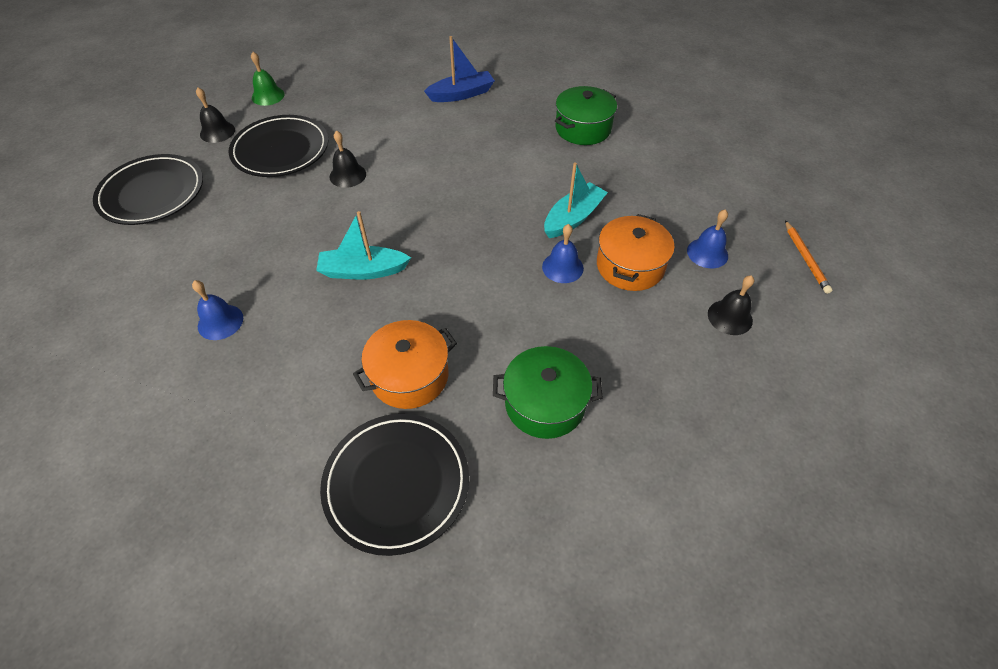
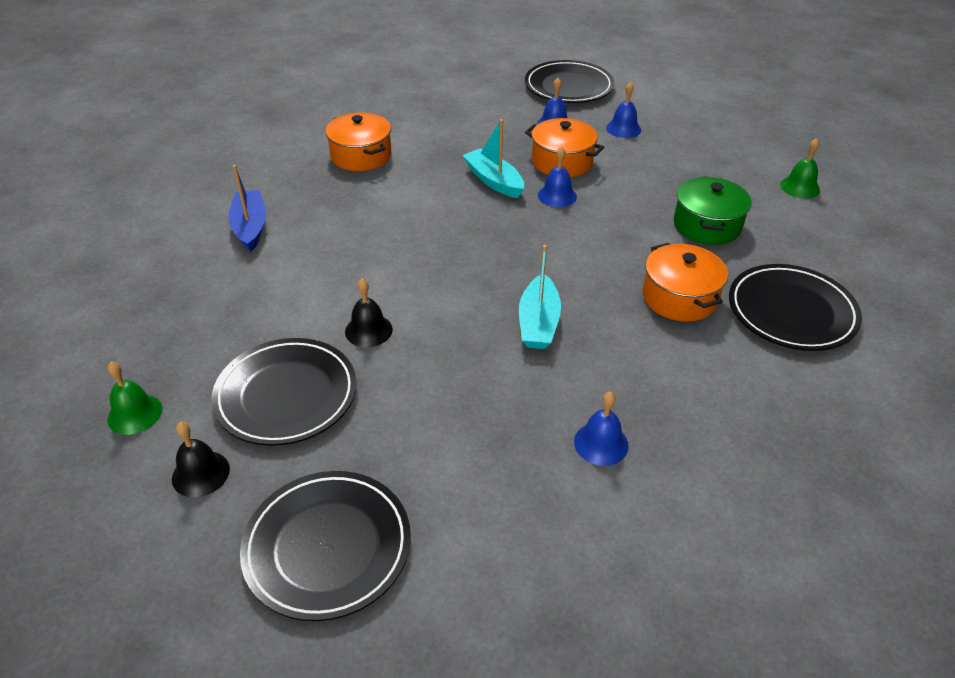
camera: 80 degrees left, 10 degrees down
green pot [555,86,617,145] -> orange pot [325,112,391,171]
black bell [708,275,754,335] -> blue bell [606,82,641,138]
orange pencil [785,220,833,294] -> black plate [525,60,614,103]
none -> green bell [780,138,820,199]

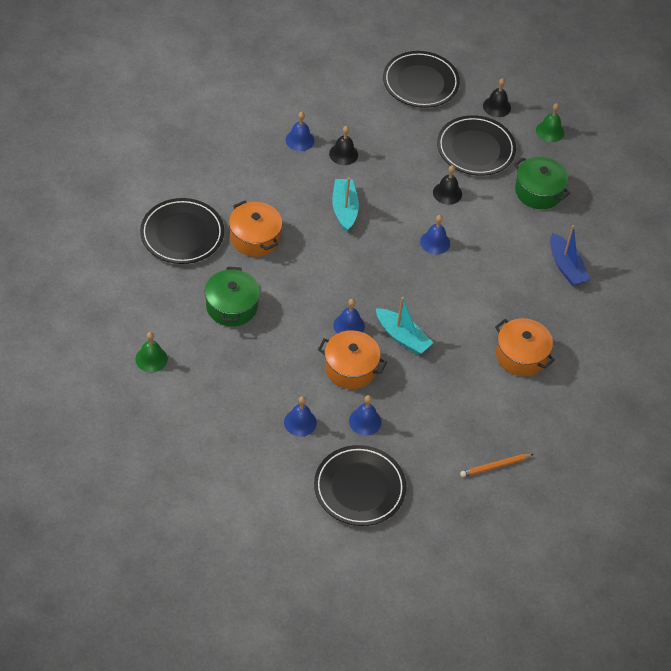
camera: 165 degrees right, 10 degrees up
none -> black bell [329,126,358,165]
none -> blue bell [420,215,450,254]
none -> orange pencil [460,454,534,477]
none -> green pot [514,156,570,209]

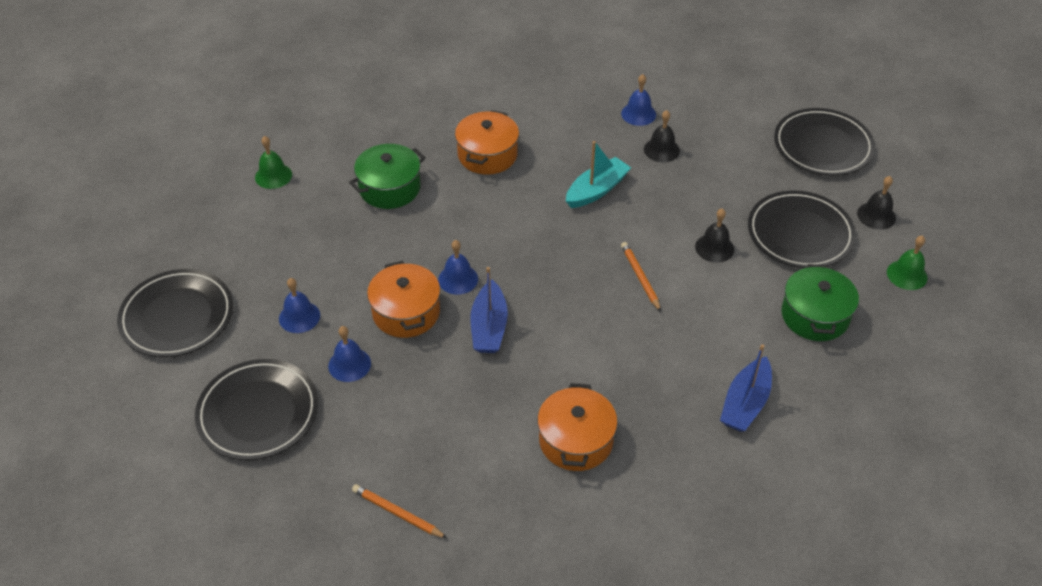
camera: 55 degrees right, 5 degrees down
black plate [140,198,224,264] -> black plate moved to [117,269,233,357]
turquoise boat [376,297,434,355] -> blue boat [470,267,508,353]
blue bell [420,215,450,254] -> orange pencil [621,242,661,312]

